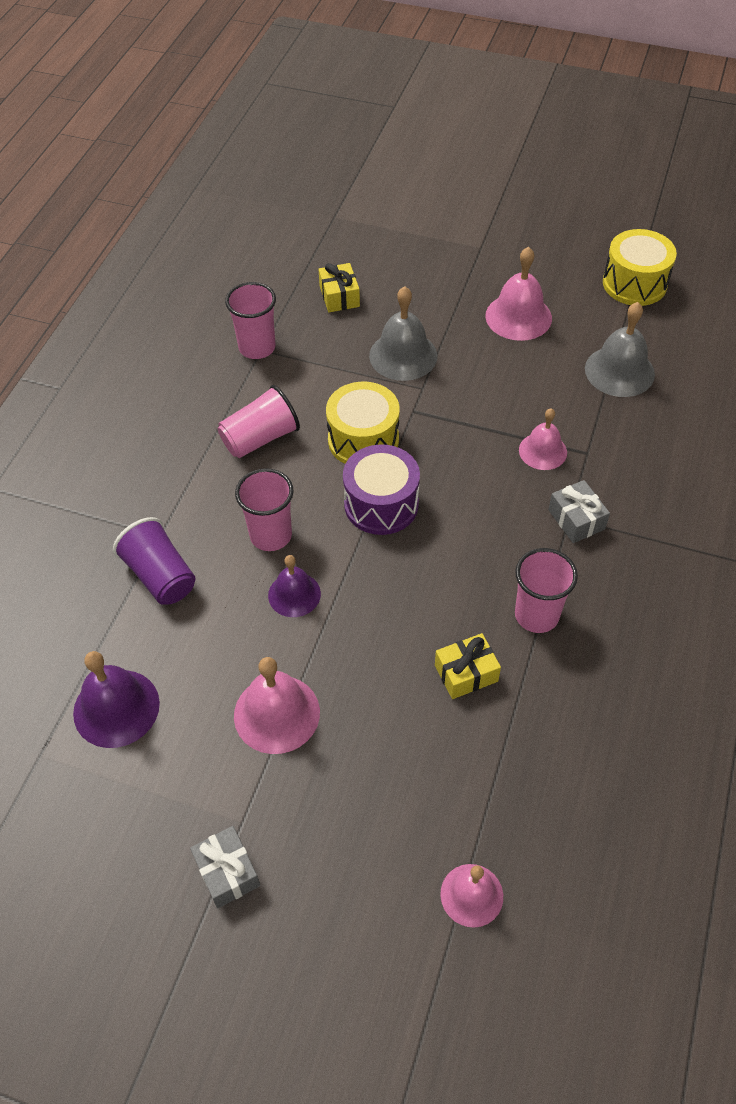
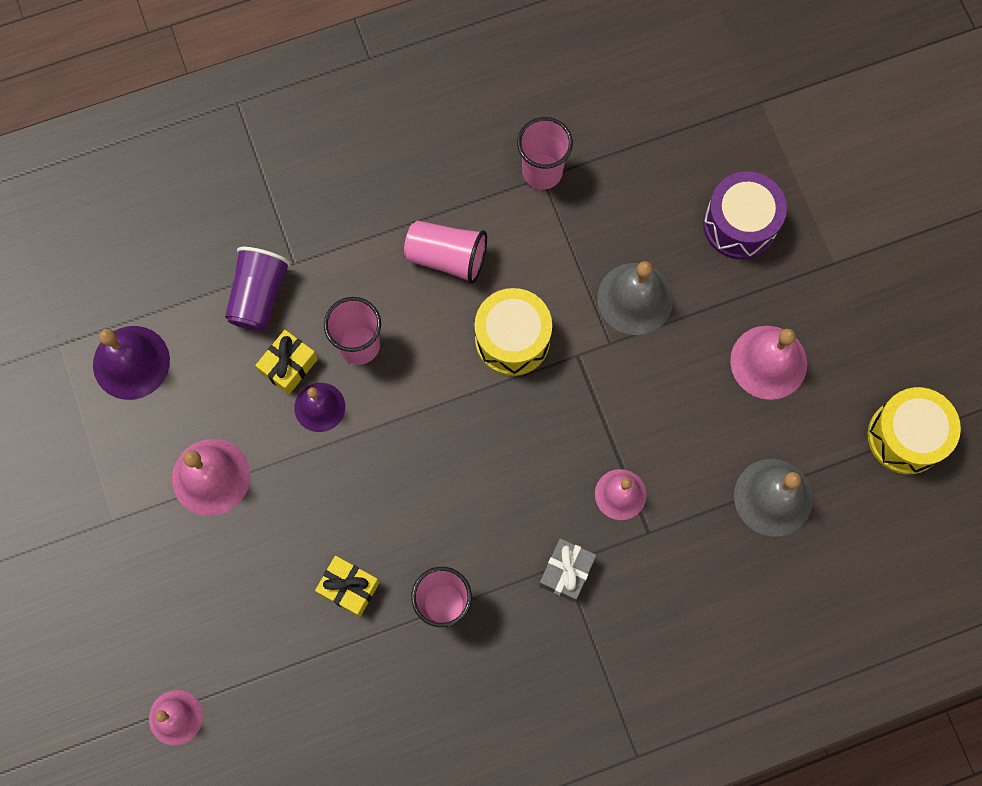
camera: 50 degrees right, 20 degrees up
grey gift [190,826,260,908] -> none
yellow gift [318,263,360,312] -> yellow gift moved to [255,330,318,395]
purple drum [343,444,420,535] -> purple drum moved to [703,171,787,260]

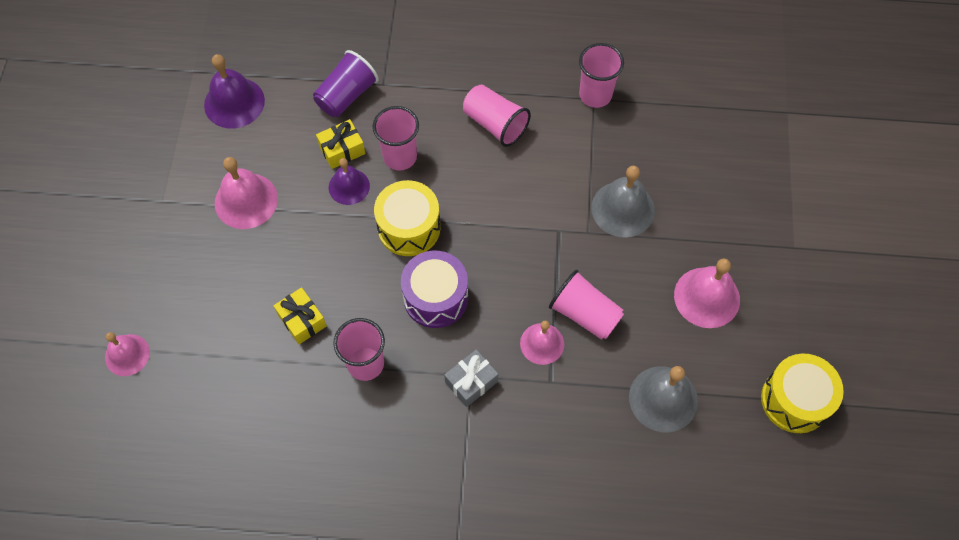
camera: 25 degrees right, 10 degrees down
yellow drum [475,288,552,376] -> yellow drum moved to [374,180,440,256]
purple drum [703,171,787,260] -> purple drum moved to [401,251,468,328]
none -> pink cup [549,270,624,340]

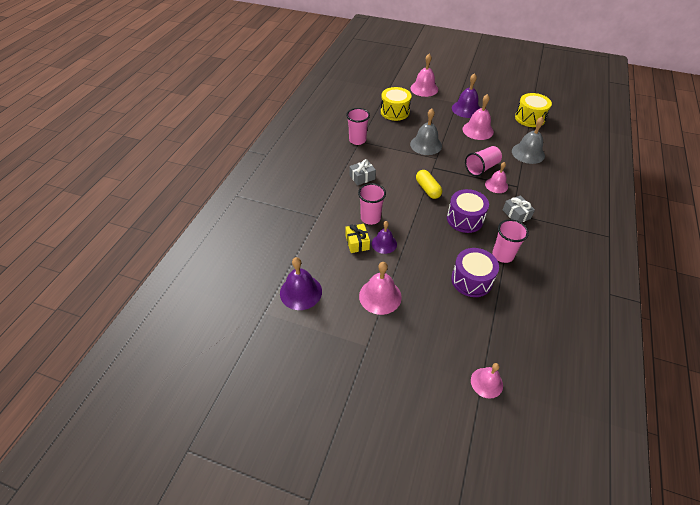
camera: 75 degrees left, 15 degrees down
yellow gift [274,288,327,344] -> purple drum [451,248,499,297]
purple cup [313,50,379,117] -> none
yellow drum [374,180,440,256] -> yellow drum moved to [381,87,411,121]
pink cup [463,84,531,147] -> grey gift [349,159,376,186]
none -> pink bell [410,54,438,97]
none -> yellow capsule [416,170,442,199]
none -> purple bell [452,73,480,118]

